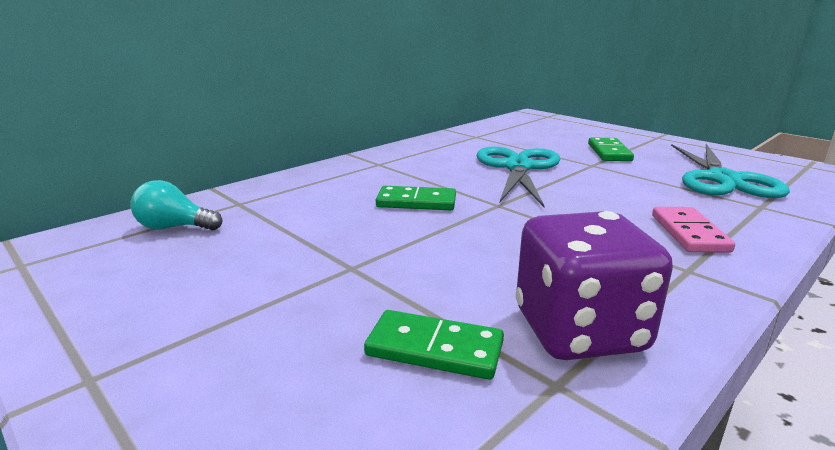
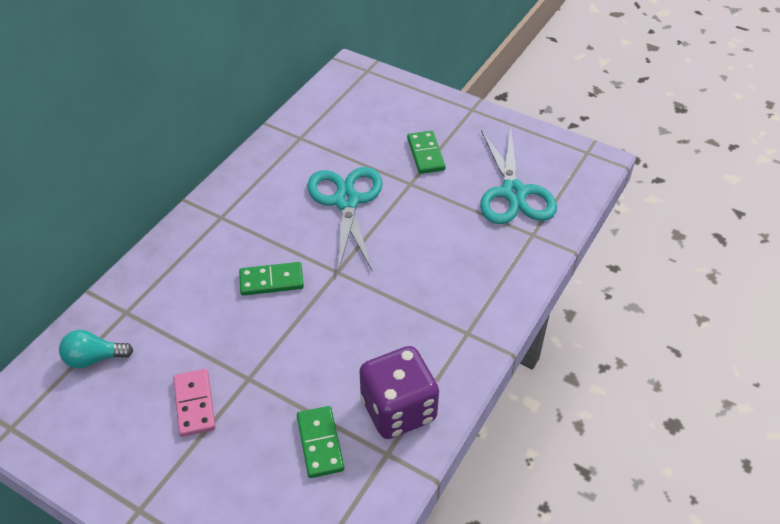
camera: 15 degrees left, 25 degrees up
green domino [364,310,504,380] -> green domino turned 75 degrees clockwise [297,406,344,478]
pink domino [652,207,735,253] -> pink domino moved to [173,369,215,437]

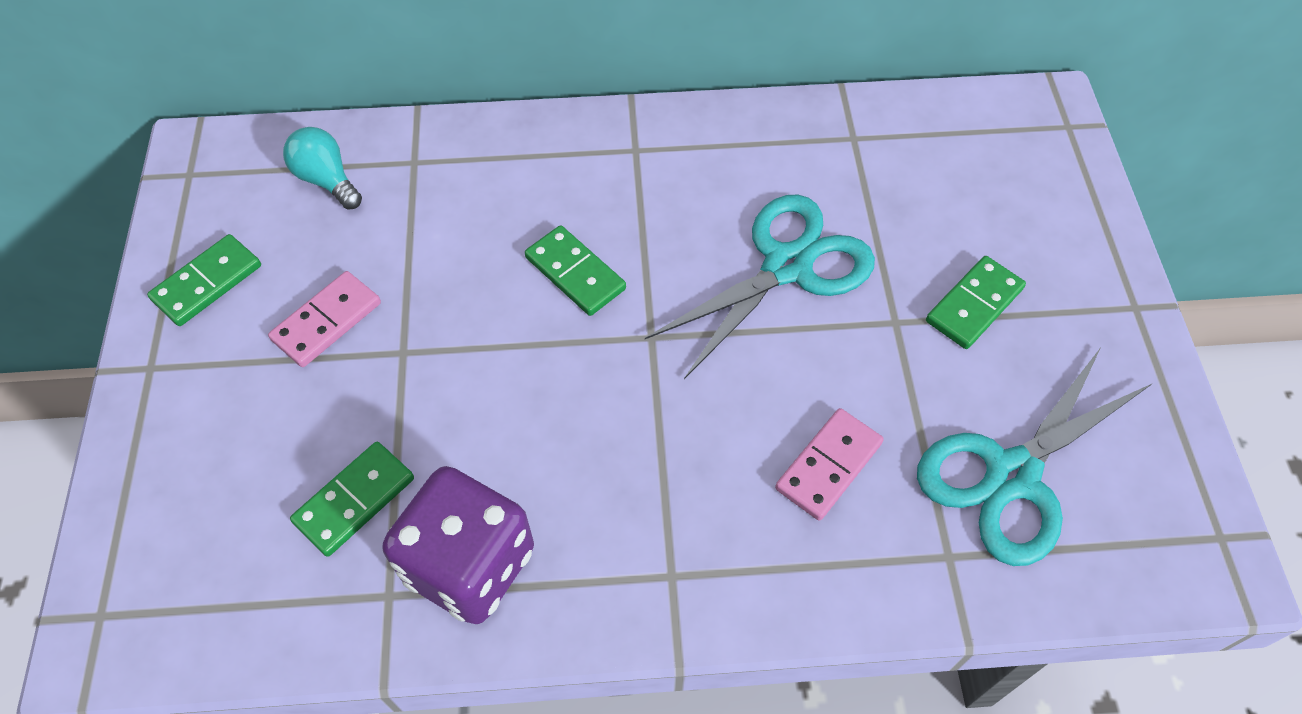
camera: 55 degrees right, 10 degrees up
none -> green domino [147,234,261,326]
none -> pink domino [775,408,884,521]

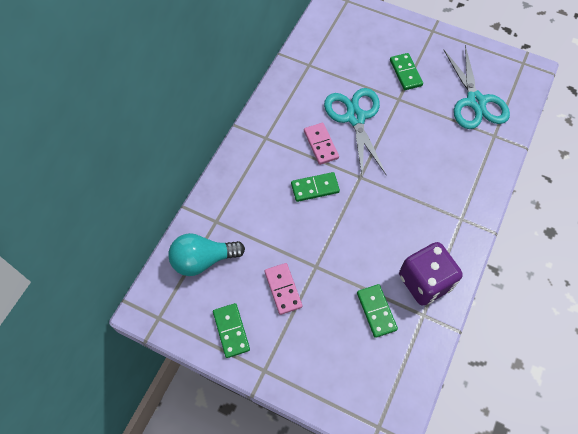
camera: 60 degrees left, 5 degrees up
turquoise light bulb [283,127,362,210] -> turquoise light bulb [168,233,245,276], size x1.52
pink domino [775,408,884,521] -> pink domino moved to [304,123,339,165]

